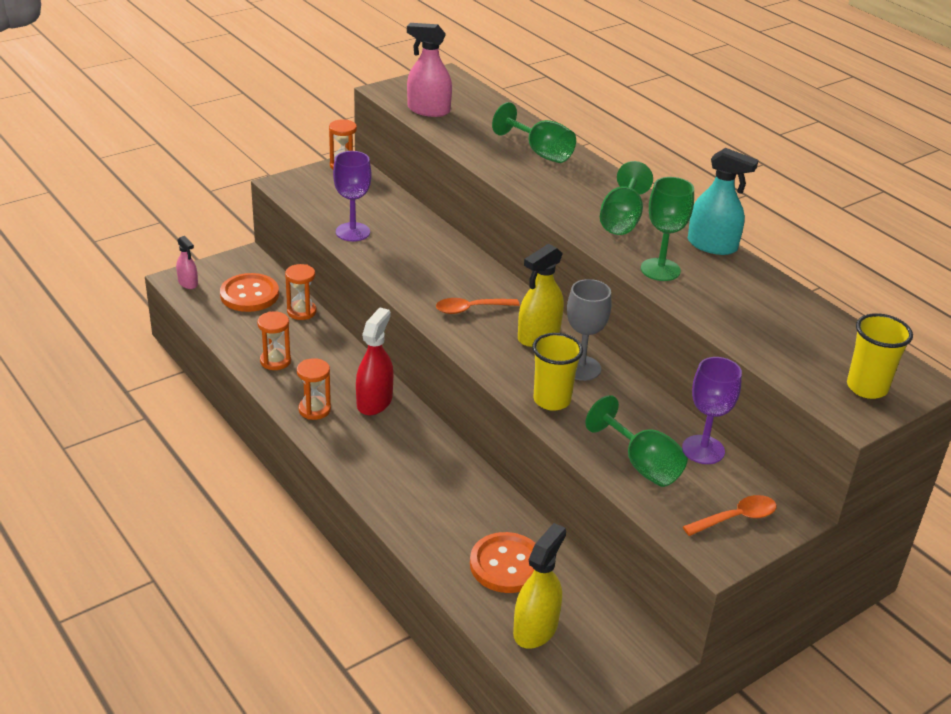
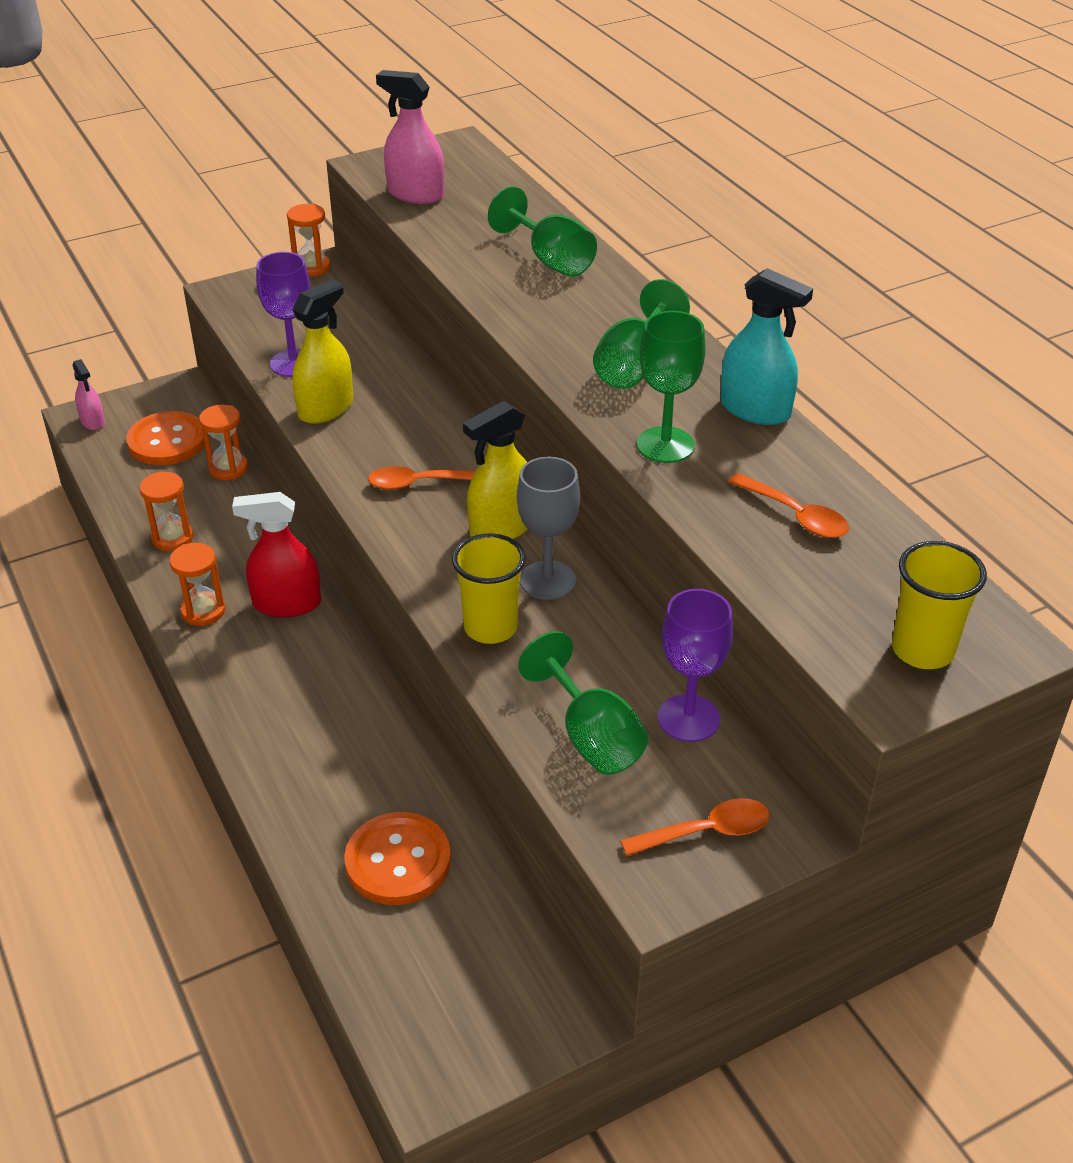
camera: 10 degrees right, 5 degrees up
red spray bottle [356,308,393,415] -> red spray bottle turned 120 degrees counterclockwise [232,492,321,617]
yellow spray bottle [513,523,566,649] -> yellow spray bottle moved to [292,279,353,424]
none -> orange spoon [728,473,849,538]

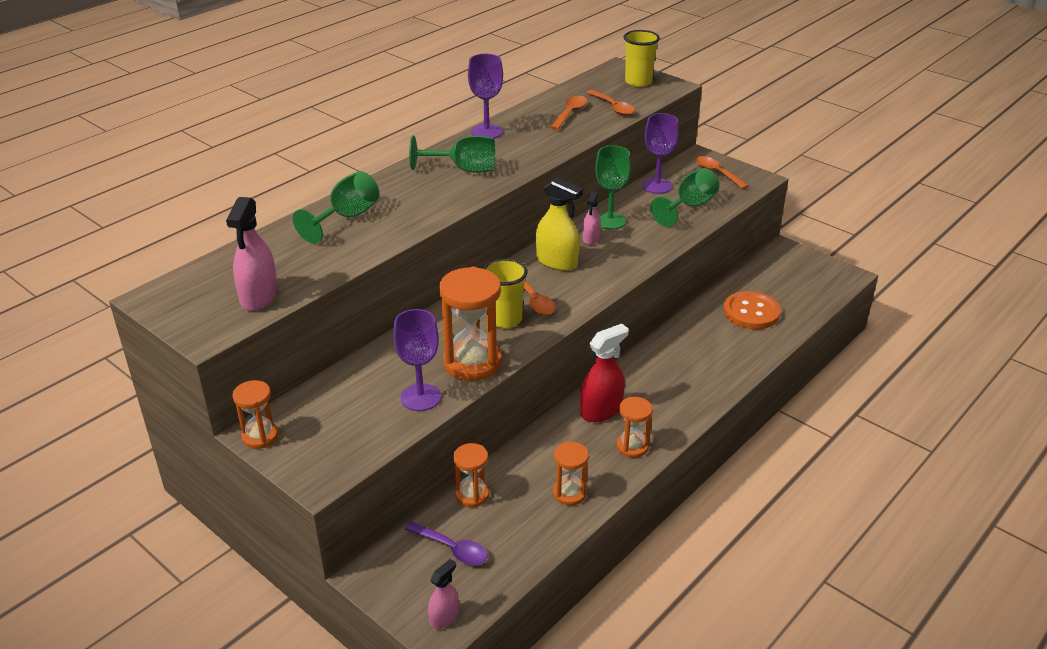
camera: 110 degrees left, 5 degrees down
orange button [126,411,205,465] -> purple spoon [405,521,488,565]
red spray bottle [232,492,321,617] -> red spray bottle turned 105 degrees counterclockwise [580,323,629,422]
yellow spray bottle [292,279,353,424] -> orange hourglass [439,267,502,381]
yellow cup [452,533,526,644] -> yellow cup moved to [483,258,528,328]
grey goblet [517,457,580,600] -> pink spray bottle [583,191,601,245]
green goblet [637,311,706,463] -> green goblet moved to [595,145,631,230]
turquoise spray bottle [720,268,813,425] -> purple goblet [468,54,503,139]
none -> orange spoon [586,90,635,115]

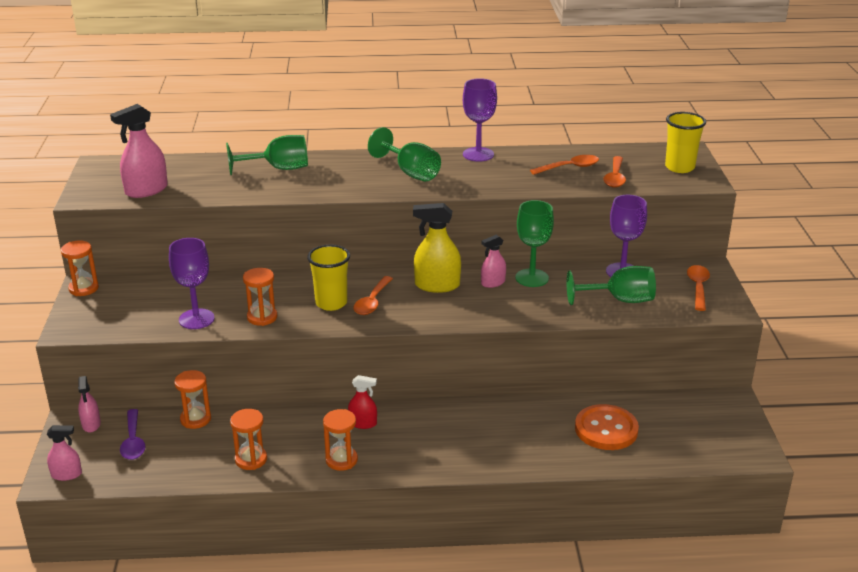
camera: 45 degrees right, 5 degrees down
orange hourglass [439,267,502,381] -> orange hourglass [243,268,277,326], size x0.56
yellow spray bottle [536,177,583,271] -> yellow spray bottle turned 105 degrees clockwise [413,203,461,293]
red spray bottle [580,323,629,422] -> red spray bottle [348,375,377,429], size x0.59
none -> pink spray bottle [78,376,101,433]

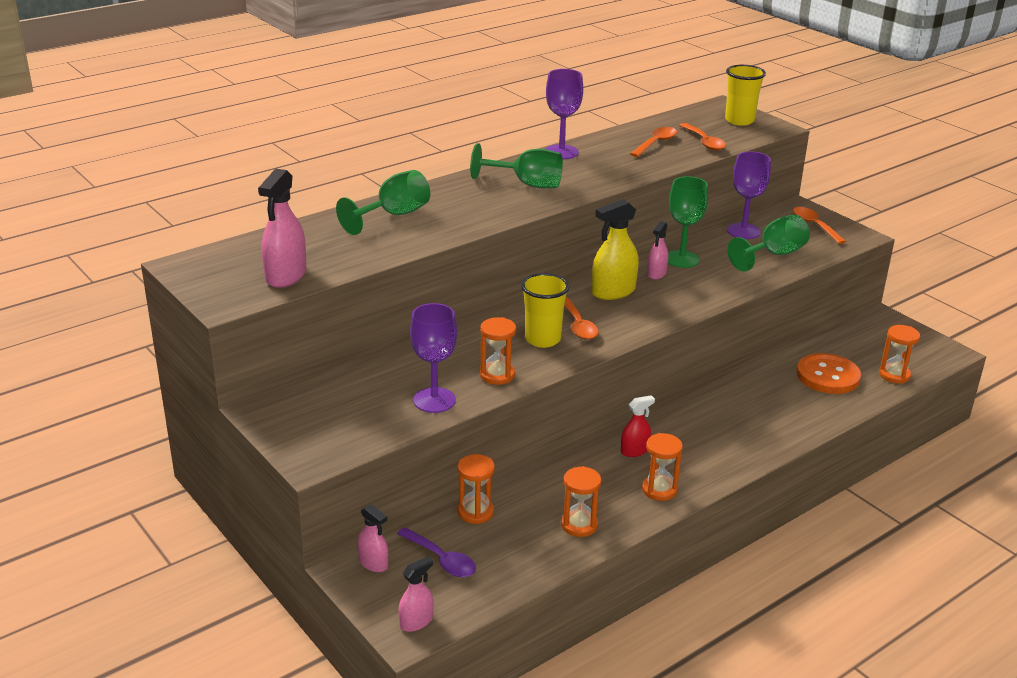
camera: 35 degrees left, 0 degrees up
orange hourglass [61,240,99,296] -> orange hourglass moved to [879,325,920,384]

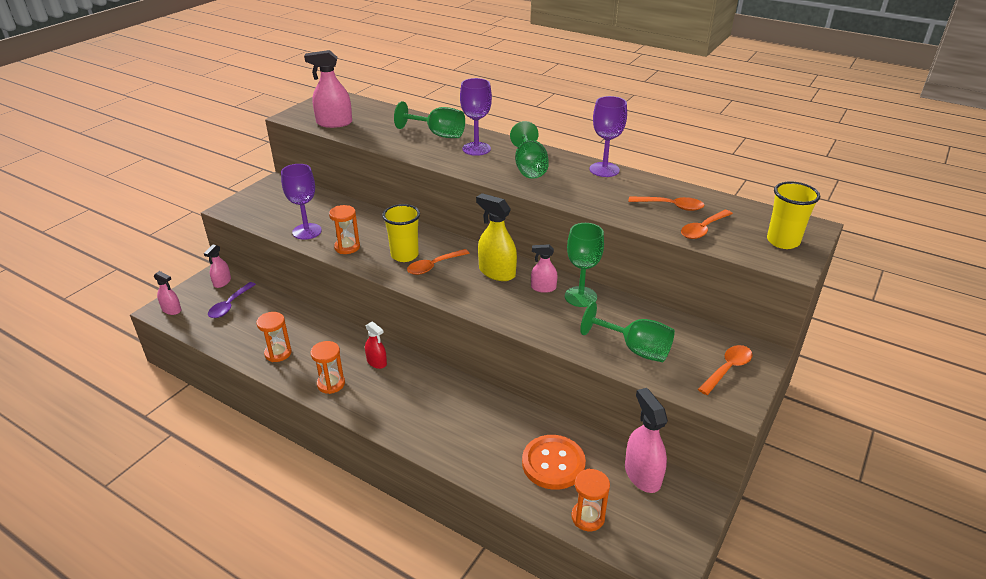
camera: 70 degrees right, 5 degrees up
orange hourglass [458,454,495,524] -> none
purple goblet [727,151,771,239] -> purple goblet moved to [460,78,492,156]
none -> pink spray bottle [625,388,668,493]

